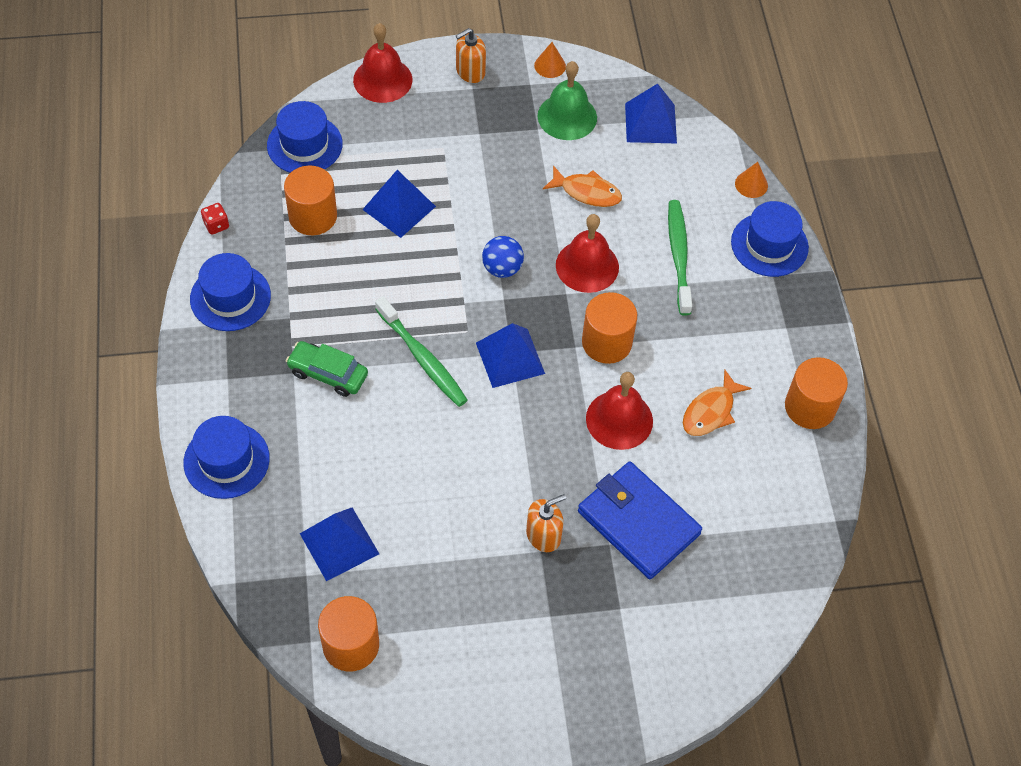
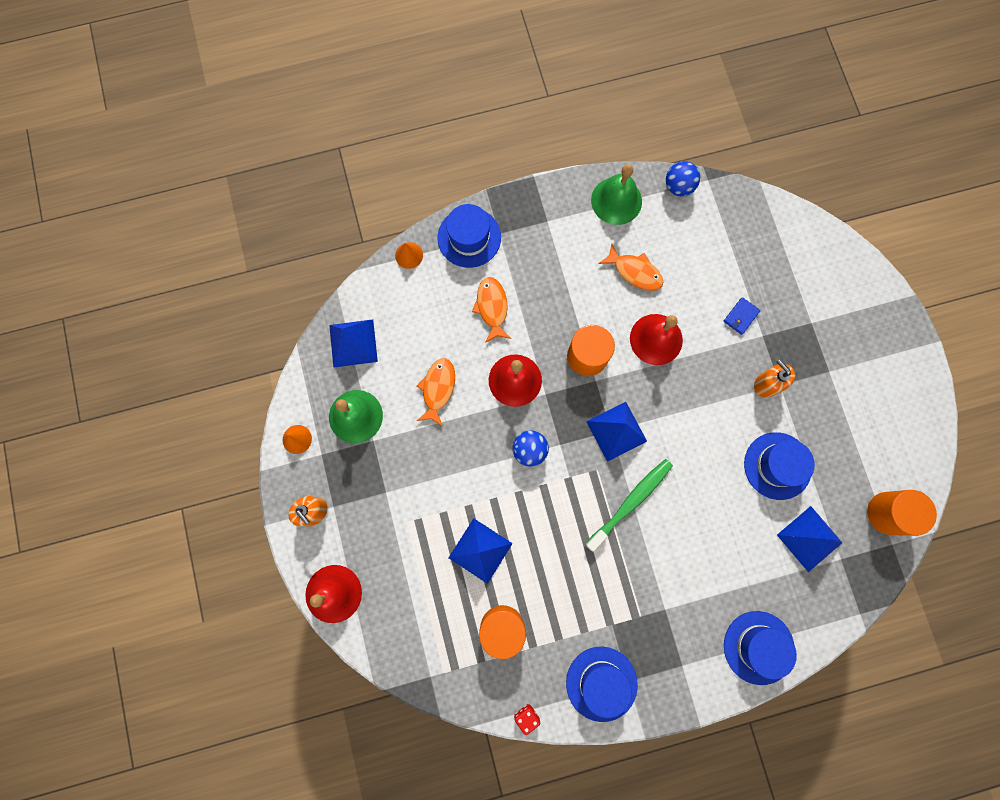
camera: 95 degrees left, 20 degrees up
blue hat [267,101,343,173] -> blue hat moved to [744,432,815,500]
green car [286,341,368,397] -> none
blue wallet [578,461,702,579] -> blue wallet [723,297,761,335], size x0.40
green toothbrush [668,200,692,315] -> orange fish [472,277,511,343]
orange cylinder [785,357,848,429] -> green bell [591,164,642,225]
none -> blue ball [666,161,700,196]

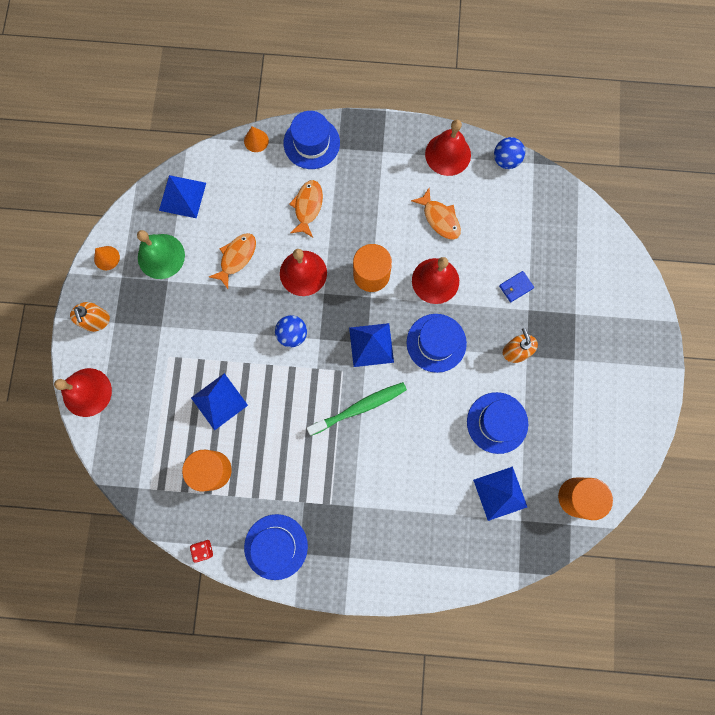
camera: 20 degrees right, 0 degrees up
green bell [591,164,642,225] -> red bell [425,119,471,176]
blue hat [724,611,797,685] -> blue hat moved to [406,314,467,373]

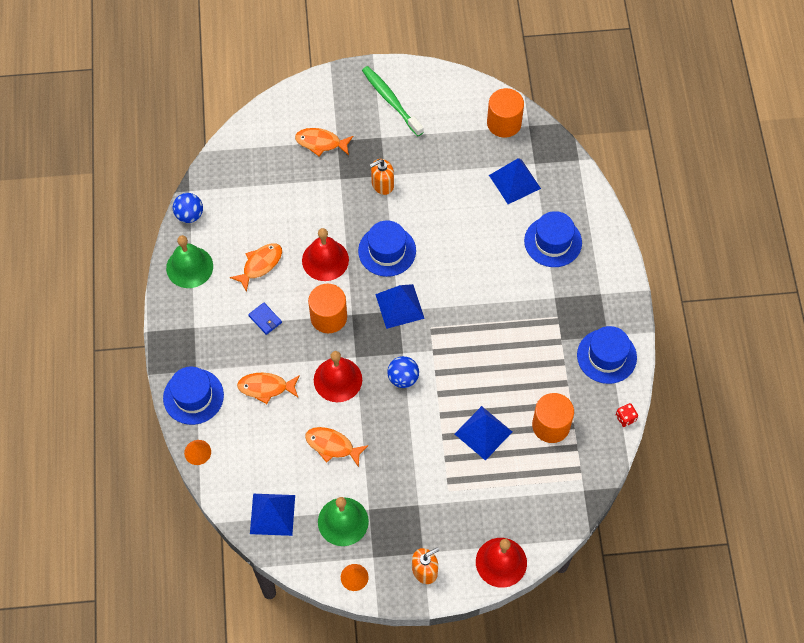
camera: 100 degrees left, 15 degrees down
green toothbrush [307,382,407,436] -> green toothbrush moved to [362,66,424,136]
red bell [425,119,471,176] -> green bell [166,235,213,288]
blue hat [467,392,528,454] -> blue hat moved to [524,211,582,267]
blue wallet [499,271,534,302] -> blue wallet moved to [248,303,282,335]
none -> orange fish [295,128,353,156]

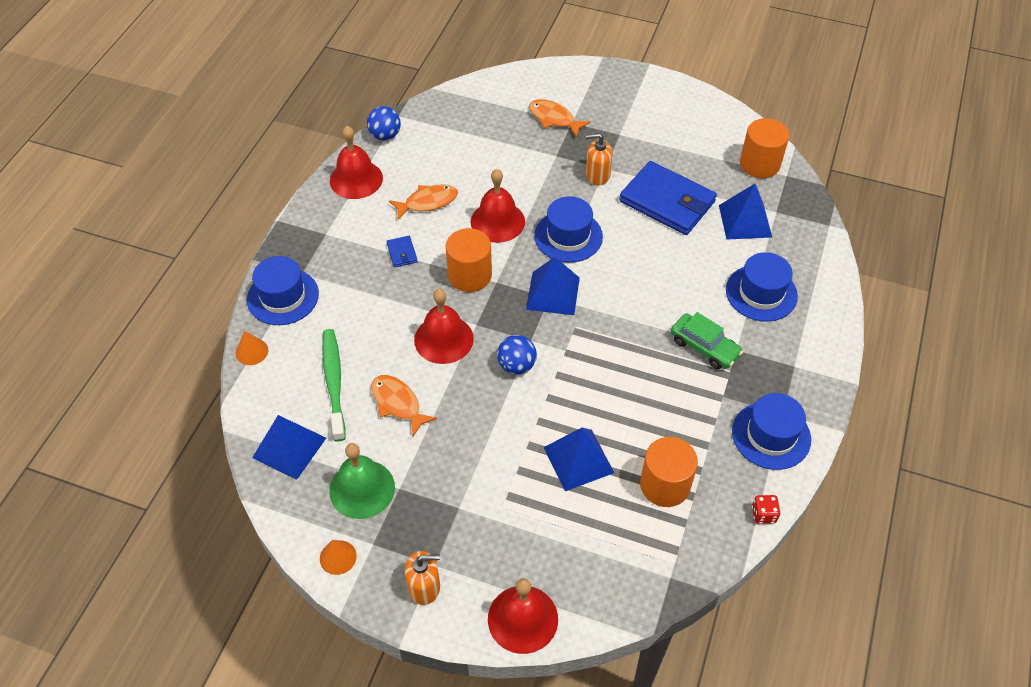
camera: 25 degrees right, 10 degrees down
green bell [166,235,213,288] -> red bell [330,126,383,199]
orange fish [237,372,300,404] -> none
green toothbrush [362,66,424,136] -> green toothbrush moved to [322,329,346,442]
none -> blue wallet [619,161,717,235]
none -> green car [671,312,743,369]

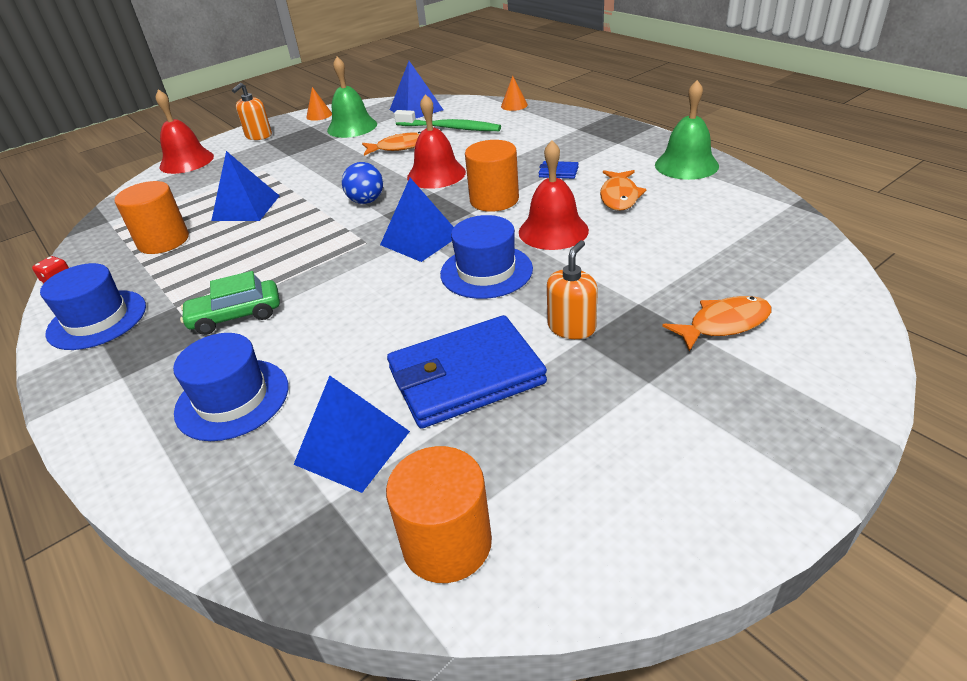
camera: 125 degrees right, 15 degrees down
blue hat [247,256,319,325] -> none
red bell [330,126,383,199] -> green bell [655,80,719,180]
blue ball [367,106,401,141] -> none

